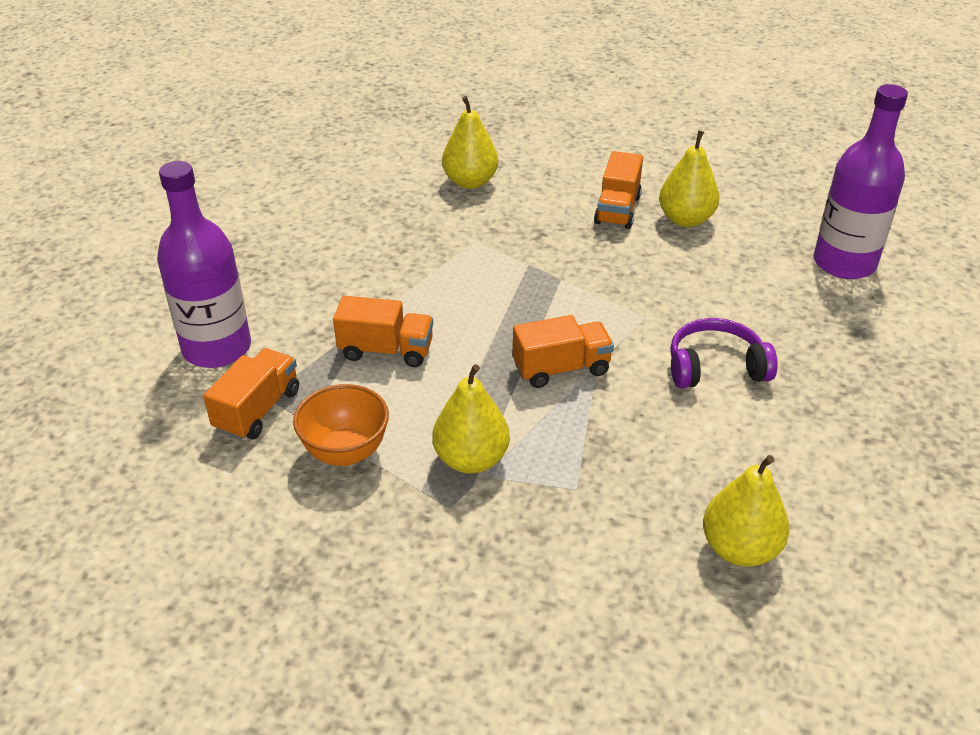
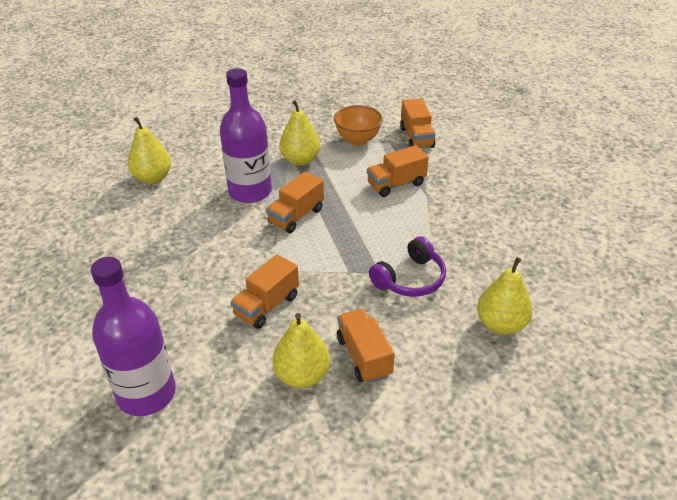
camera: 145 degrees right, 0 degrees up
purple bottle [157,161,251,368] -> purple bottle moved to [220,68,272,203]
purple headphones [670,318,778,388] -> purple headphones moved to [369,236,446,297]
none -> orange truck [231,254,299,329]

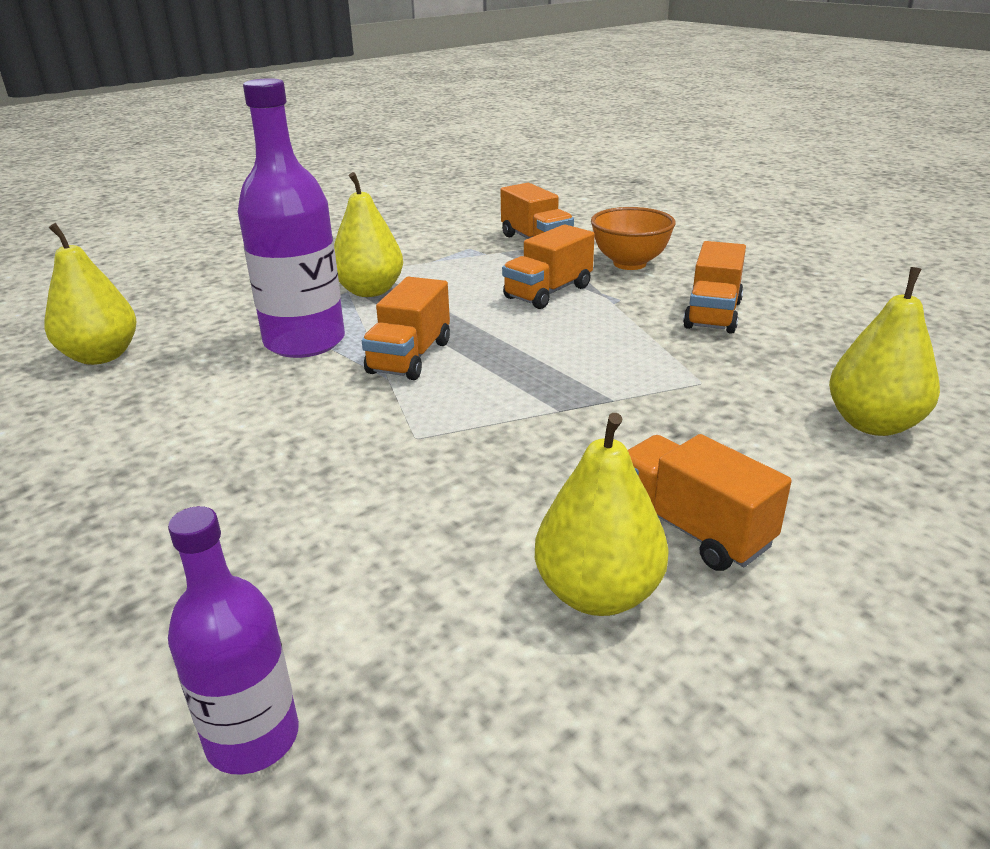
camera: 20 degrees left, 10 degrees down
purple bottle [91,257,176,416] -> purple bottle [168,506,299,775], size x0.59
orange truck [231,254,299,329] -> orange truck moved to [683,241,746,334]
orange bowl [334,105,383,146] -> orange bowl moved to [591,207,676,270]
purple headphones [369,236,446,297] -> none

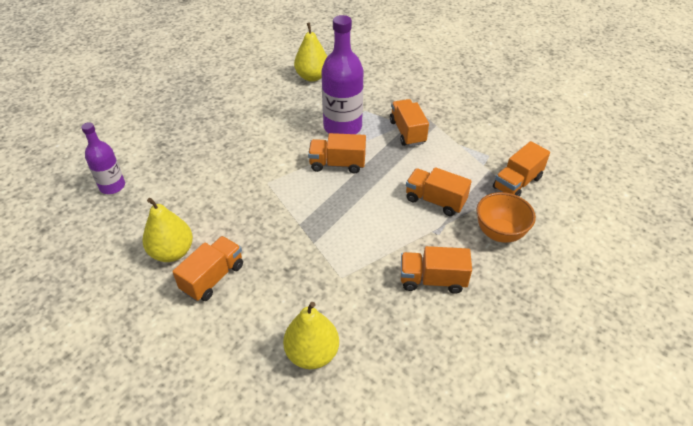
camera: 75 degrees right, 15 degrees up
yellow pear [334,172,403,297] -> orange truck [390,99,429,146]

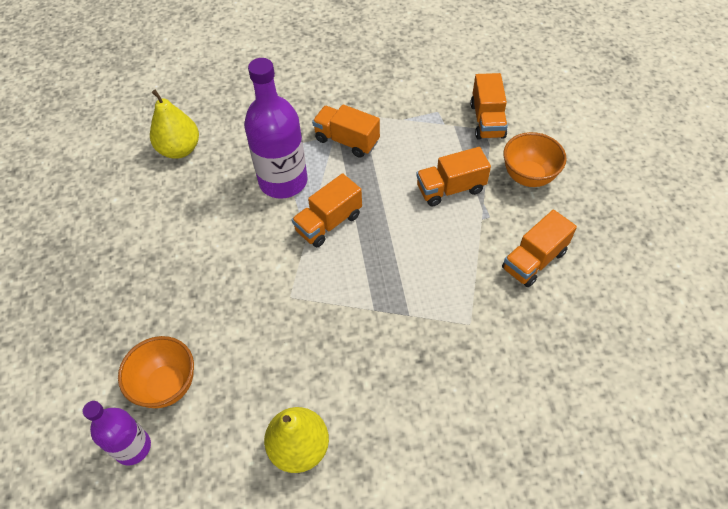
camera: 45 degrees left, 10 degrees up
orange truck [172,236,243,301] -> none
yellow pear [283,302,339,369] -> none
none -> orange bowl [118,336,194,408]

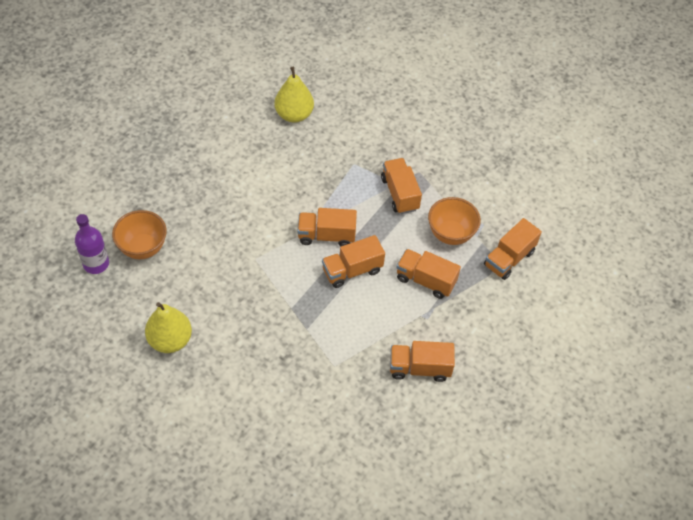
camera: 40 degrees right, 0 degrees up
purple bottle [244,58,308,199] -> none
orange bowl [503,132,567,187] -> orange bowl moved to [428,197,481,245]
none -> orange truck [322,235,385,288]

